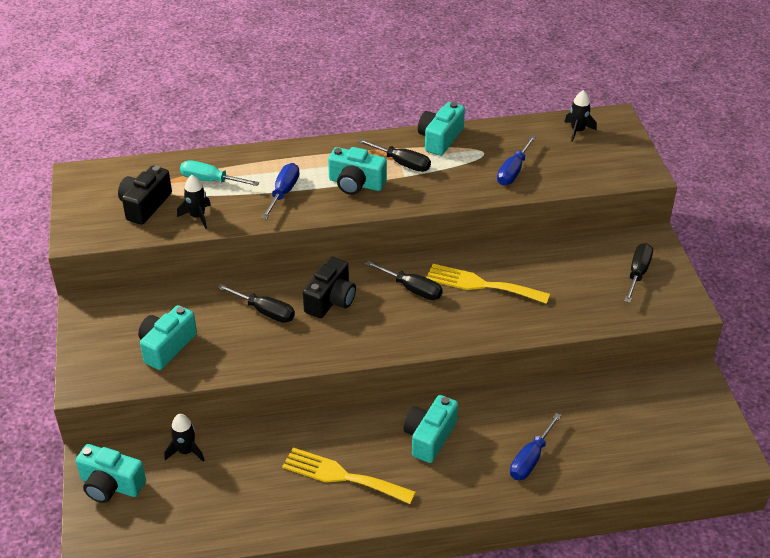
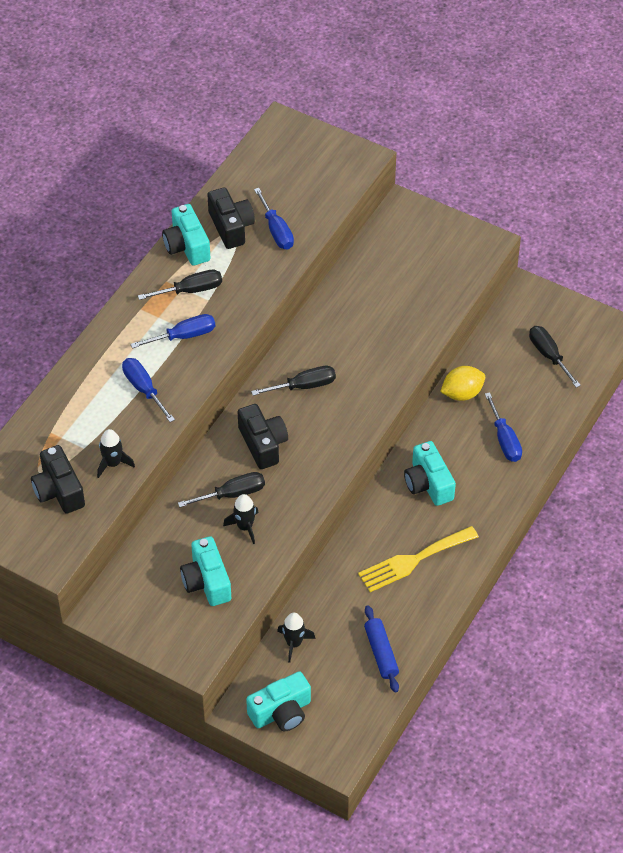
camera: 50 degrees left, 10 degrees up
turquoise screwdriver [180,160,259,186] -> none
turquoise camera [328,147,387,195] -> blue screwdriver [130,314,215,349]
yellow fork [426,264,550,304] -> none
black rocket [565,90,597,142] -> black rocket moved to [223,494,259,544]
black screwdriver [624,243,653,303] -> black screwdriver moved to [529,326,581,388]
none -> black camera [207,188,255,249]
none -> blue rolling pin [364,605,399,693]
none -> yellow lemon [440,366,485,401]

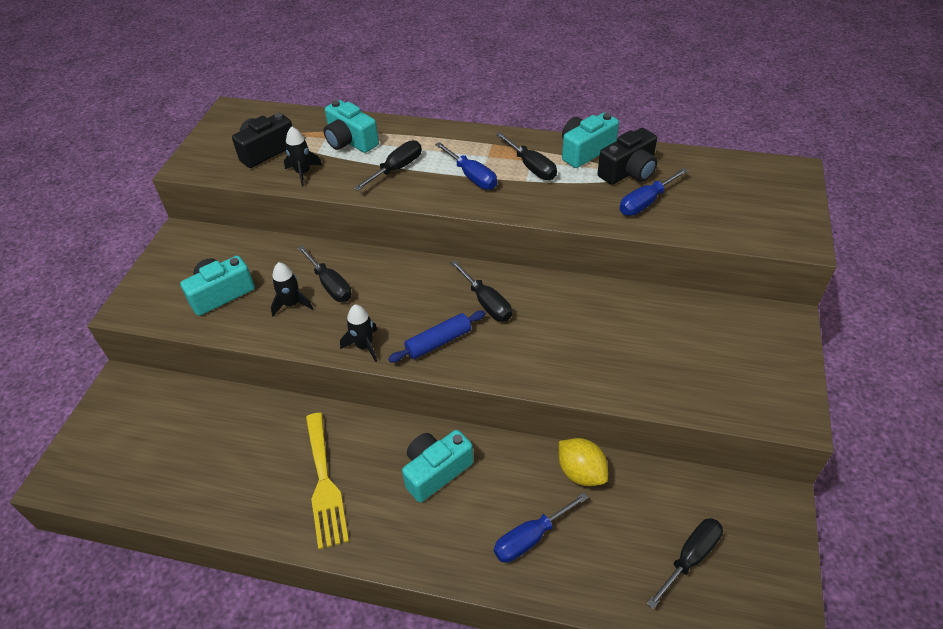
camera: 75 degrees right, 5 degrees down
blue screwdriver [122,358,175,422] -> black screwdriver [354,140,422,191]
black camera [238,404,288,469] -> none
turquoise camera [246,671,311,731] -> turquoise camera moved to [324,100,379,153]
black rocket [277,613,316,663] -> black rocket moved to [340,305,377,362]
yellow fork [358,526,479,592] -> yellow fork turned 150 degrees counterclockwise [306,413,349,549]
blue rolling pin [364,605,399,693] -> blue rolling pin moved to [388,311,486,363]

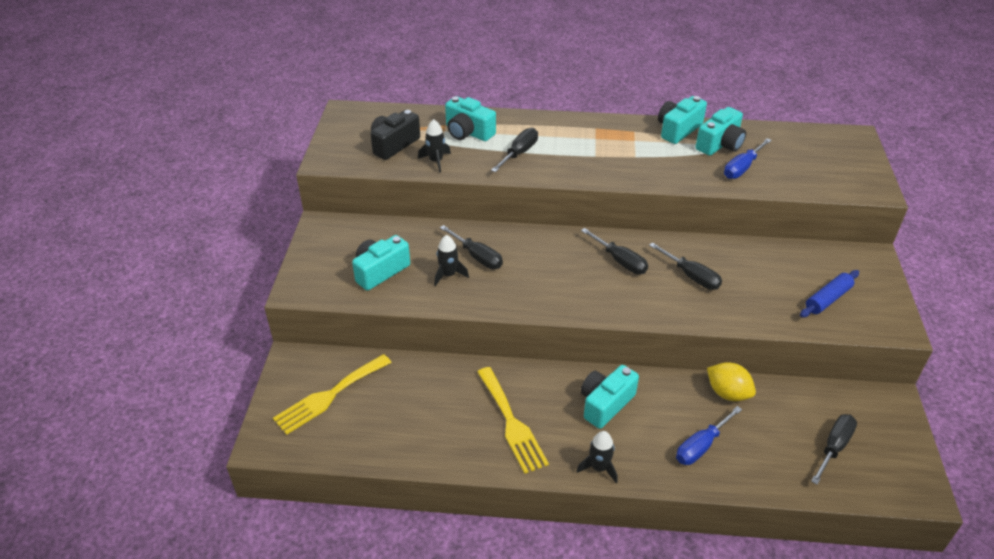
camera: 10 degrees left, 5 degrees down
black rocket [340,305,377,362] -> black rocket moved to [576,431,617,483]
blue rolling pin [388,311,486,363] -> blue rolling pin moved to [800,270,859,318]
blue screwdriver [435,142,497,190] -> none
black screwdriver [495,132,557,180] -> black screwdriver moved to [649,242,722,290]
black camera [597,128,657,185] -> turquoise camera [695,107,746,156]
none -> yellow fork [273,354,392,435]

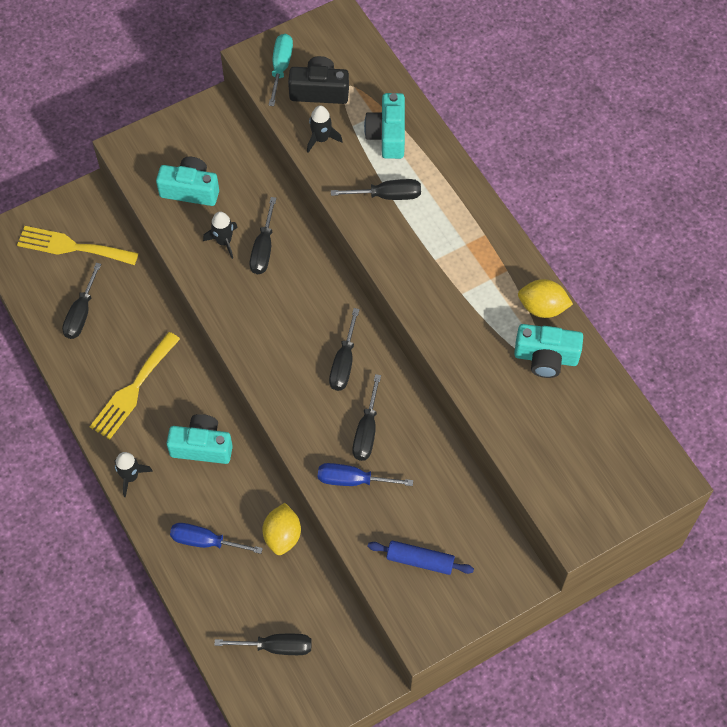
camera: 55 degrees right, 20 degrees up
turquoise camera [658,96,707,144] -> yellow lemon [518,279,573,318]
blue screwdriver [724,138,772,179] -> blue screwdriver moved to [318,463,413,486]
none -> black screwdriver [62,263,101,339]
none -> turquoise screwdriver [268,33,293,106]

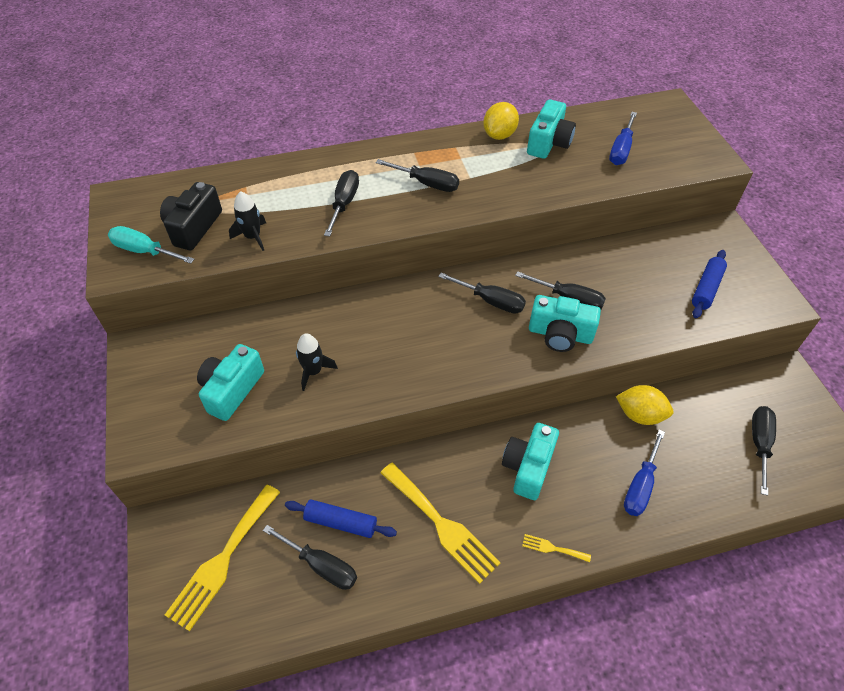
camera: 75 degrees left, 10 degrees down
black rocket [114,452,153,497] -> yellow fork [522,534,591,562]
black screwdriver [250,197,276,274] -> black screwdriver moved to [376,159,459,192]
blue screwdriver [318,463,413,486] -> blue screwdriver moved to [609,112,637,165]
turquoise camera [364,93,405,159] -> turquoise camera moved to [529,295,601,352]
none -> blue rolling pin [285,500,397,538]

